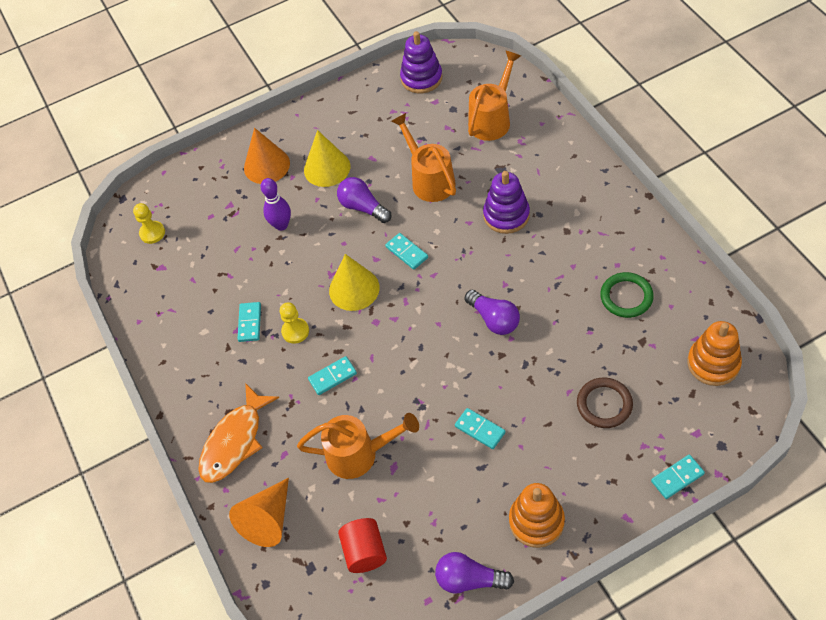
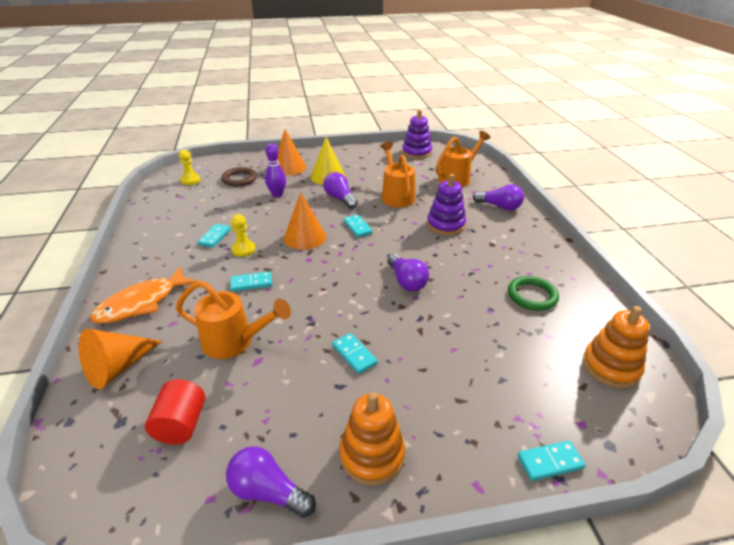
camera: 10 degrees right, 20 degrees down
yellow cone [329,254,380,311] -> orange cone [284,192,326,250]
brown ring [577,378,633,428] -> brown ring moved to [221,167,257,186]
none -> purple light bulb [473,184,524,210]

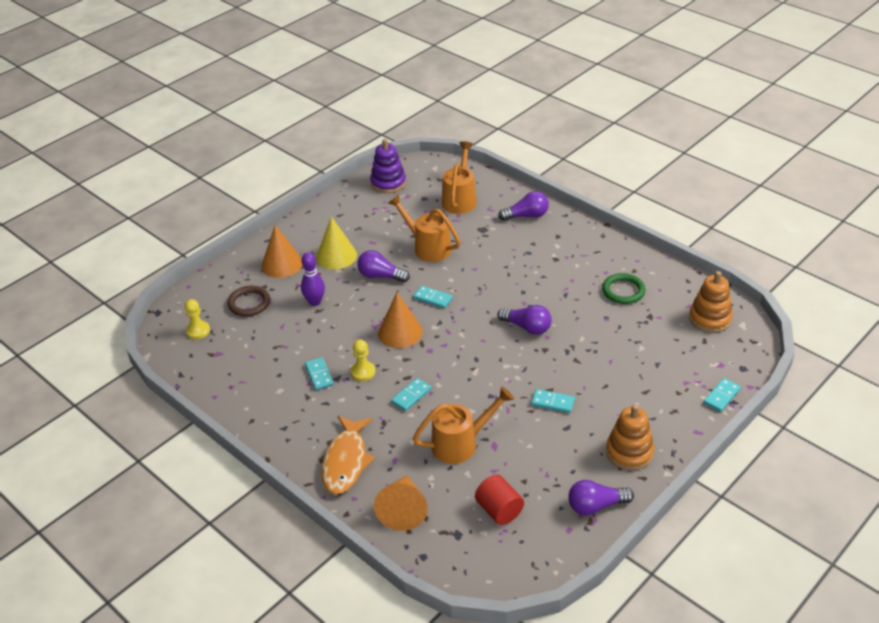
camera: 35 degrees left, 5 degrees up
purple stacking toy [427,174,466,235] -> none

